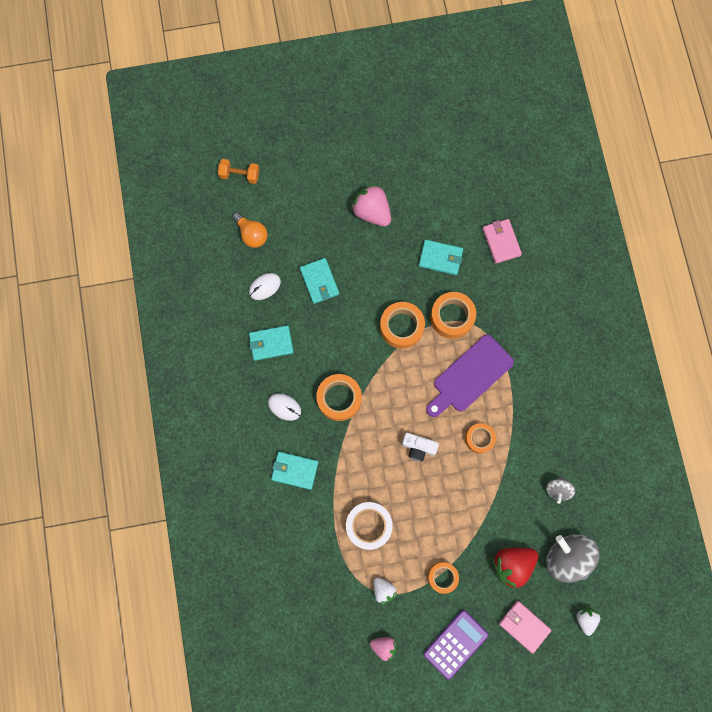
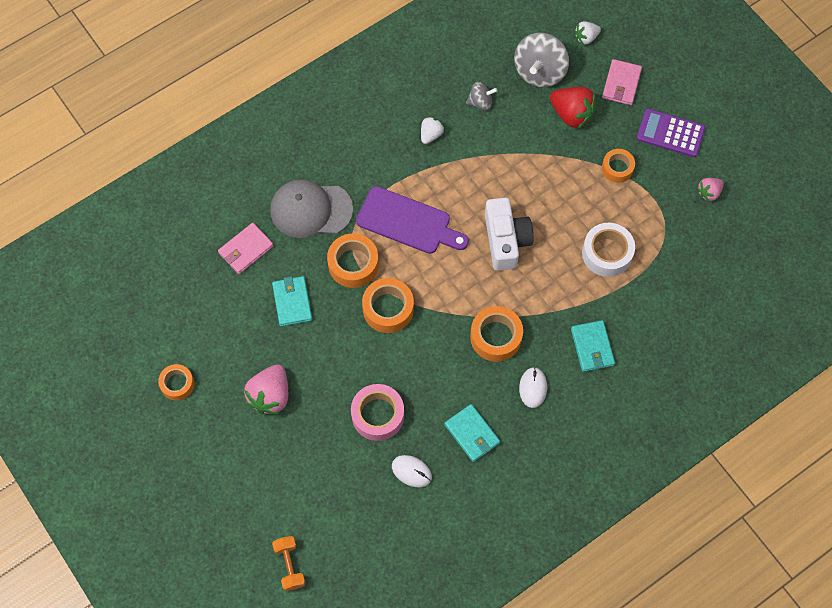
camera: 115 degrees left, 10 degrees down
orange light bulb [232,212,268,248] -> none
turquoise wallet [300,258,339,304] -> pink tape [351,384,404,441]
pink strawberry [370,637,396,661] -> pink strawberry turned 120 degrees counterclockwise [697,178,724,202]
white strawberry [374,577,397,604] -> white strawberry moved to [421,116,444,144]
white camera [402,433,439,461] -> white camera [485,198,533,271], size x1.71
orange tape [465,423,496,453] -> orange tape moved to [158,364,194,400]
none -> grey cap [270,179,353,238]

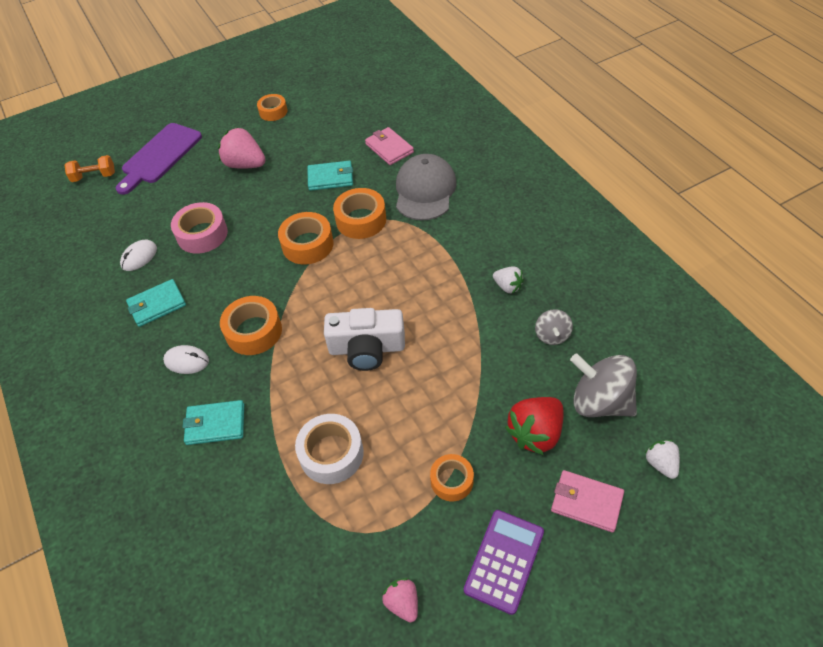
camera: 100 degrees right, 15 degrees down
purple cutting board [356,186,469,254] -> purple cutting board moved to [116,123,202,195]

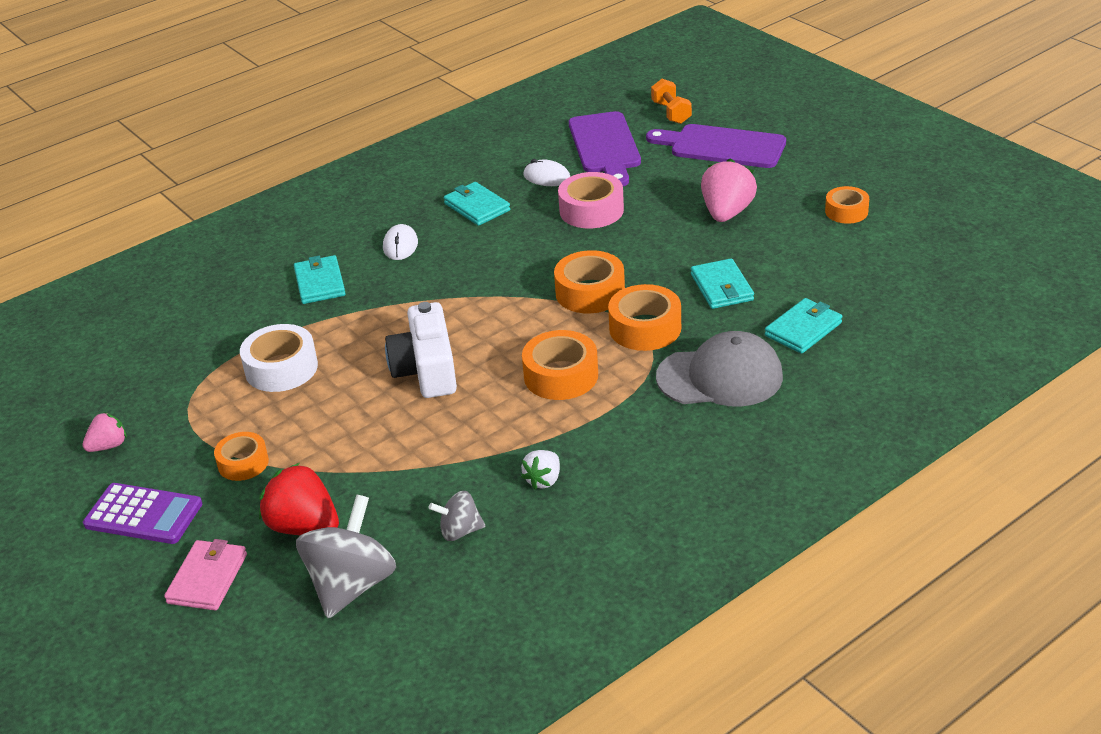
camera: 80 degrees right, 15 degrees down
orange tape [220,296,282,355] -> orange tape moved to [522,330,598,400]
pink wallet [365,127,414,165] -> turquoise wallet [765,298,842,354]
white strawberry [645,440,680,479] -> none
none -> purple cutting board [569,111,641,186]

